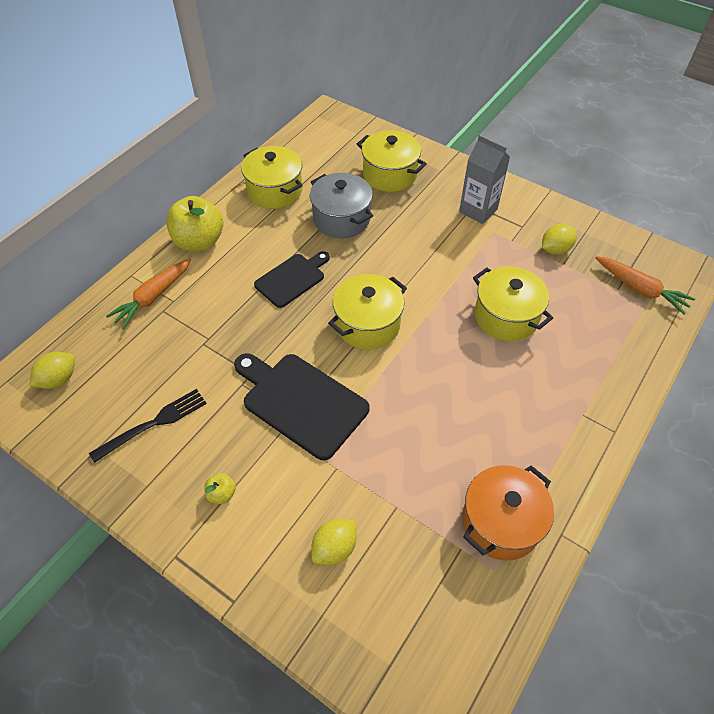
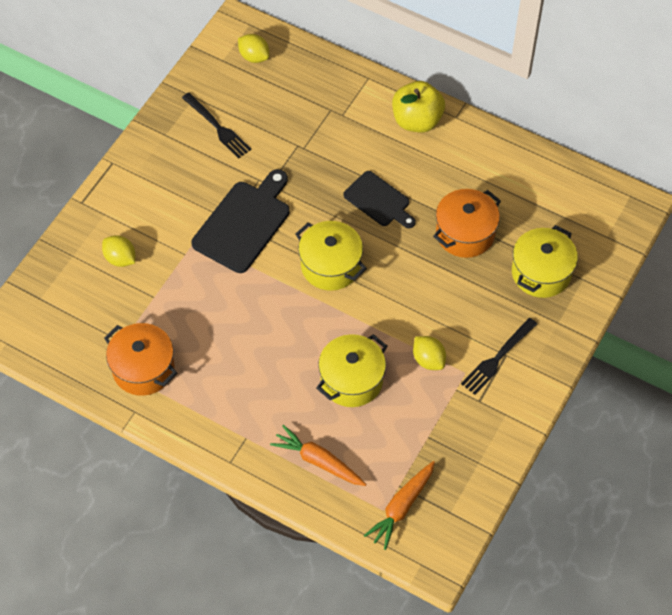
camera: 85 degrees right, 5 degrees up
orange carrot [106,258,191,329] -> orange carrot moved to [270,425,366,486]
yellow apple [204,473,236,504] -> none
yellow pot [241,146,303,209] -> none
grey pot [310,173,373,238] -> orange pot [433,189,501,258]
grey carton [459,135,510,224] -> black fork [461,318,537,395]
yellow lemon [542,224,577,255] -> yellow lemon moved to [413,336,446,370]

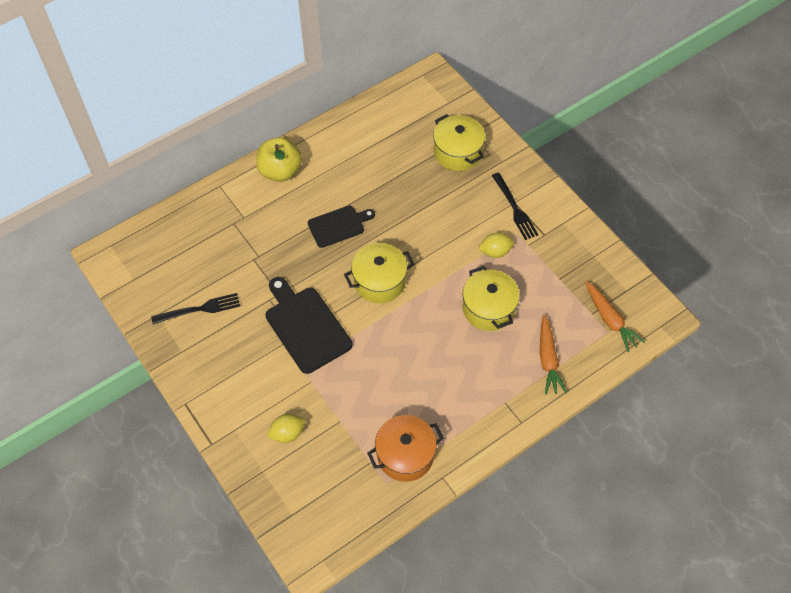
camera: 65 degrees left, 0 degrees up
yellow lemon [238,34,269,63] -> none
orange carrot [270,425,366,486] -> orange carrot turned 60 degrees counterclockwise [540,314,567,395]
orange pot [433,189,501,258] -> none

